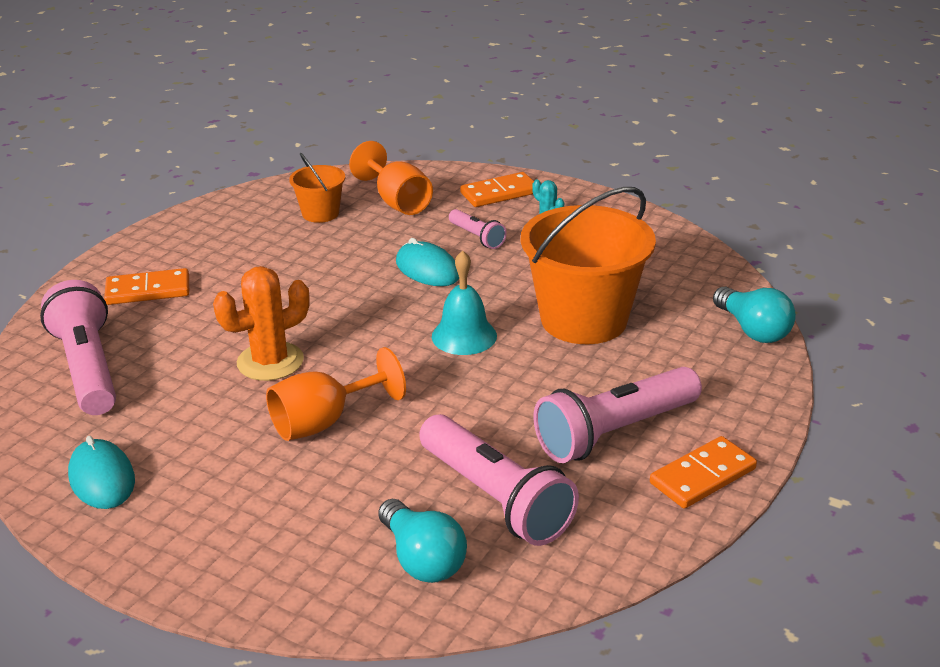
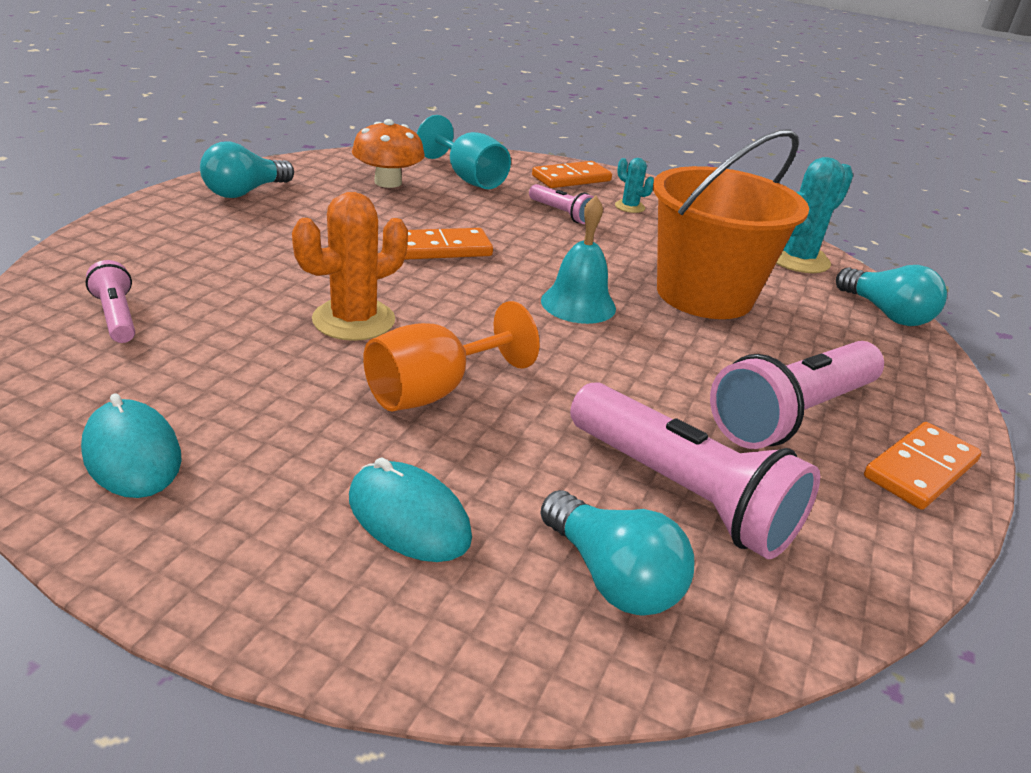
camera: 10 degrees left, 0 degrees up
pink flashlight [40,280,116,415] -> pink flashlight [86,260,135,343], size x0.50
orange domino [104,268,189,305] -> orange domino moved to [404,228,493,260]
orange bucket [289,153,345,223] -> orange mushroom [352,119,425,188]
orange goblet [349,141,433,215] -> turquoise goblet [417,115,511,189]
turquoise mouse [396,238,459,286] -> turquoise mouse moved to [349,458,472,562]
none -> turquoise light bulb [200,142,294,198]
none -> turquoise cactus [776,157,853,273]

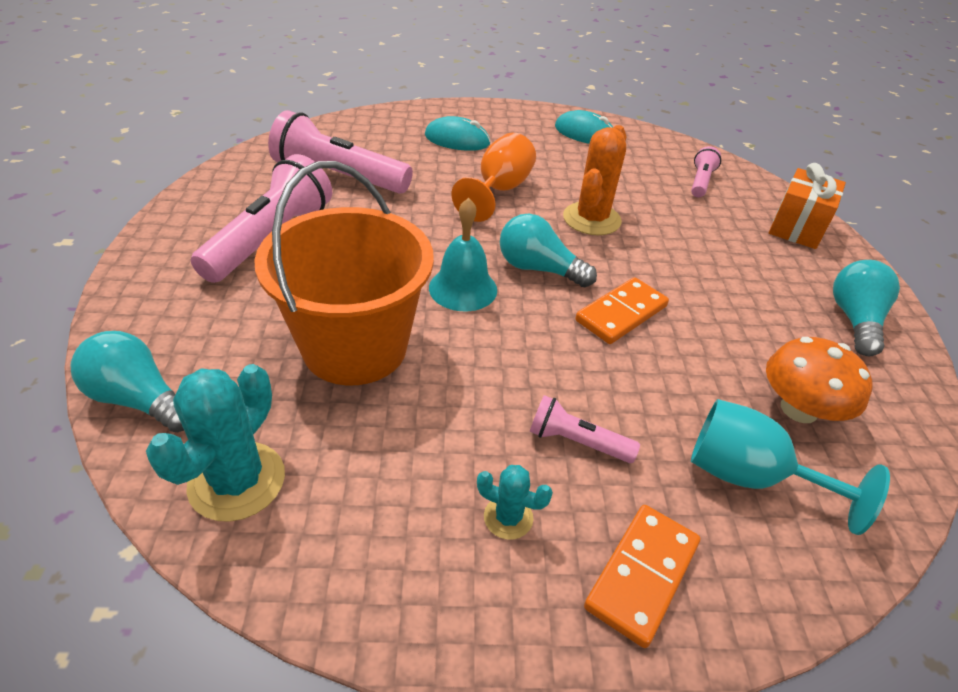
camera: 155 degrees right, 10 degrees up
pink flashlight [86,260,135,343] -> pink flashlight turned 105 degrees counterclockwise [691,146,721,197]
turquoise light bulb [541,490,694,616] -> turquoise light bulb moved to [500,214,597,287]
orange domino [864,422,981,510] -> none
none -> orange gift [769,163,846,249]

